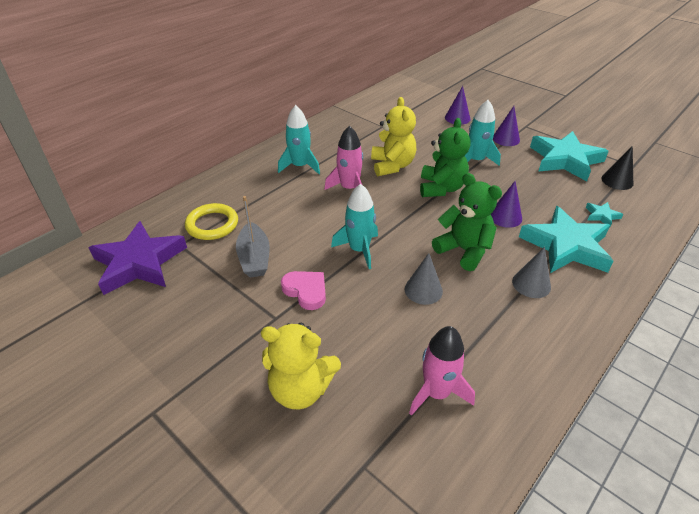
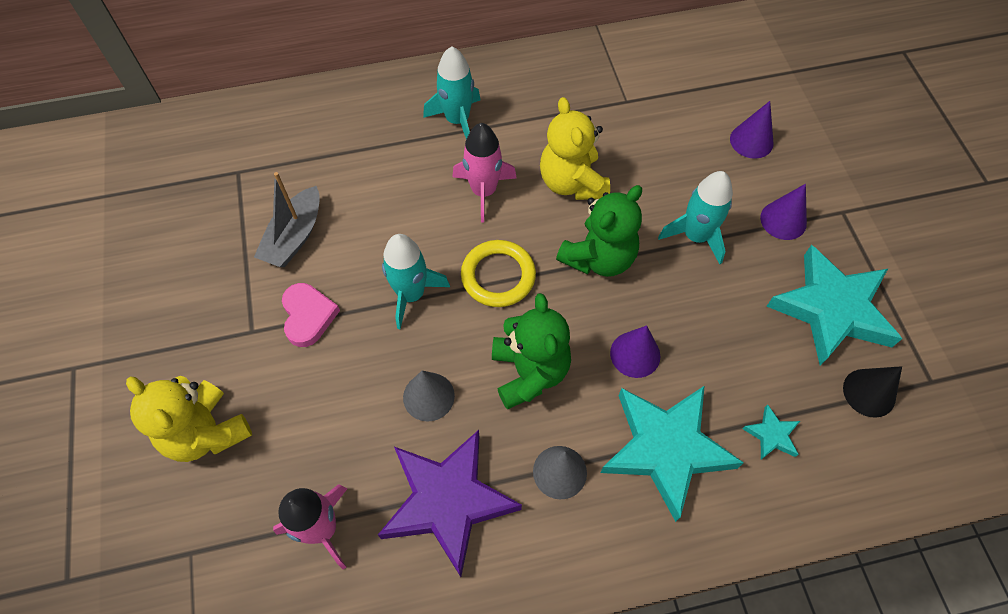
camera: 35 degrees right, 20 degrees up
purple star [88,221,187,295] -> purple star moved to [378,430,522,577]
yellow ring [185,203,238,240] -> yellow ring moved to [461,240,536,307]
yellow teddy bear [371,97,416,176] -> yellow teddy bear turned 135 degrees clockwise [540,97,610,200]

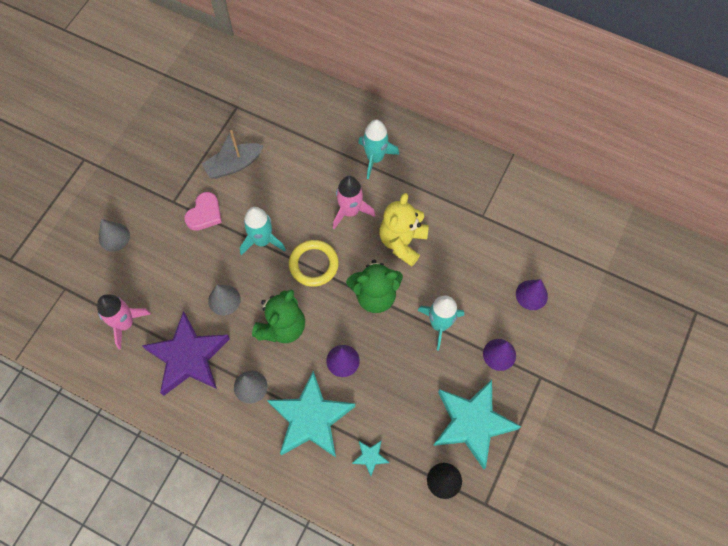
camera: 40 degrees right, 5 degrees up
yellow teddy bear [126,376,252,462] -> grey cone [99,219,130,252]

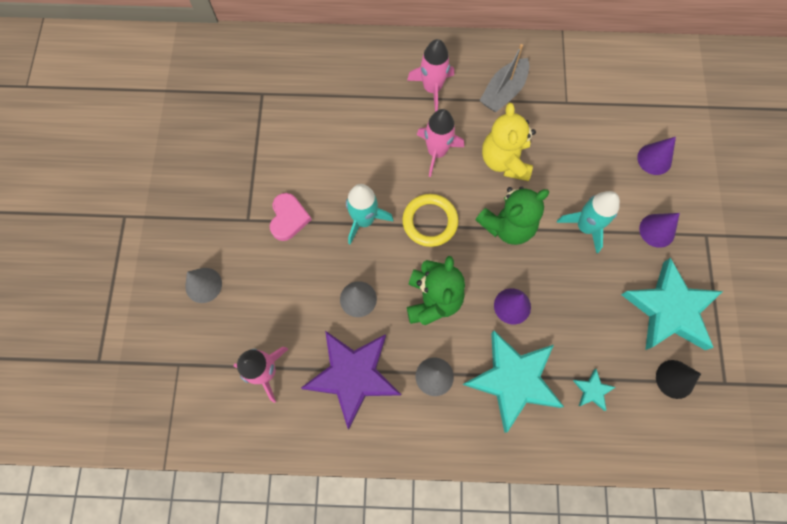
camera: 25 degrees left, 5 degrees up
grey boat [202,130,264,179] -> grey boat moved to [479,44,529,112]
turquoise rocket [358,120,399,179] -> pink rocket [407,39,454,112]

